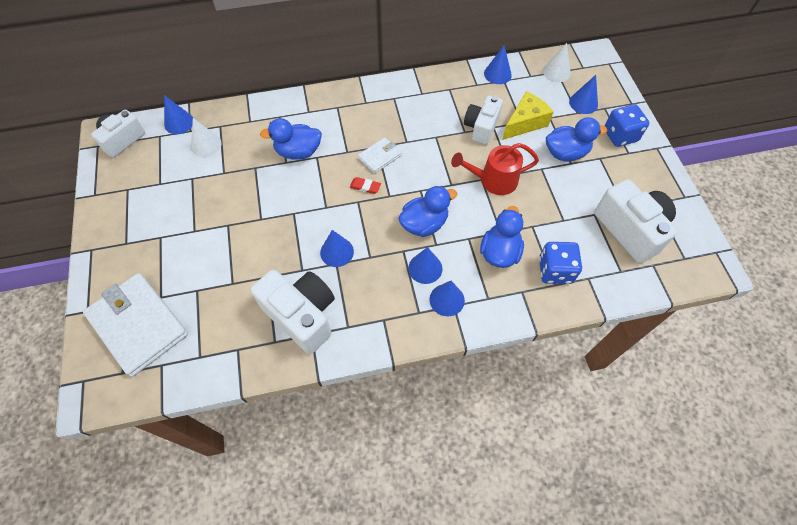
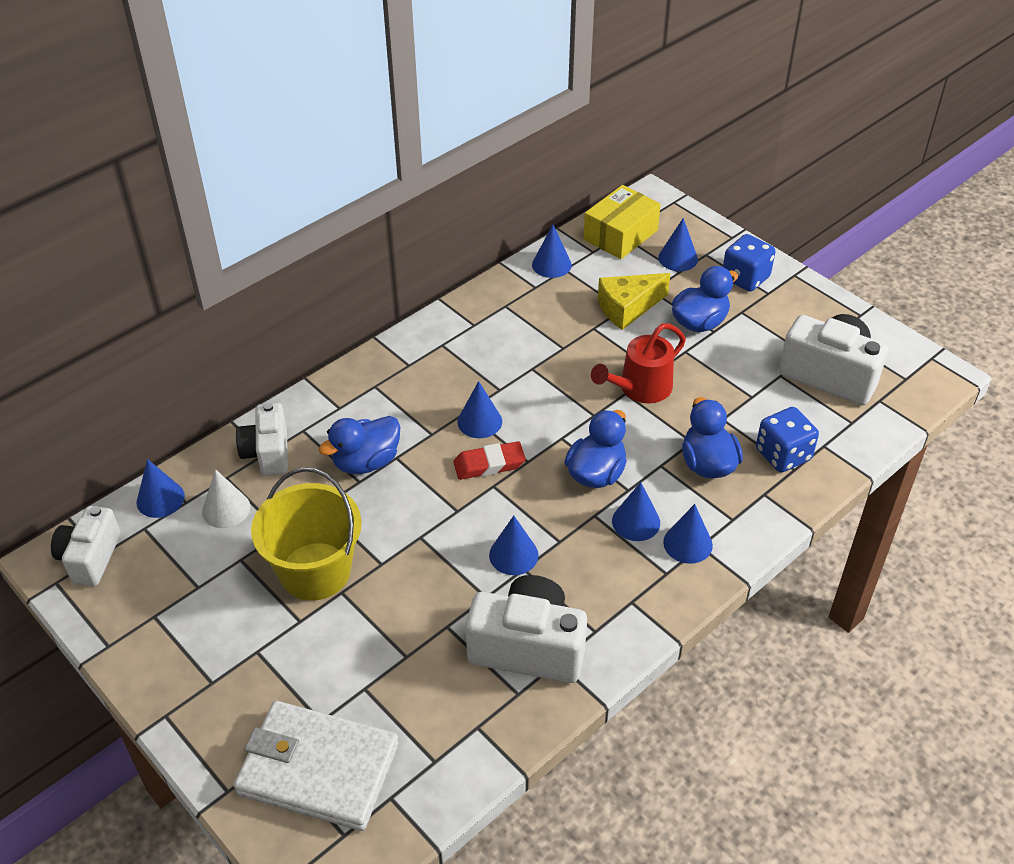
camera: 30 degrees left, 15 degrees down
red eraser [350,177,381,194] -> red eraser [453,441,526,480], size x1.55
white wallet [358,137,401,174] -> blue cone [457,381,502,438]
white camera [464,96,503,145] -> white camera moved to [236,402,288,476]
yellow cheese [502,91,553,140] -> yellow cheese turned 135 degrees counterclockwise [598,273,671,330]
white cone [543,43,571,82] -> yellow box [583,185,661,259]
none -> yellow bucket [251,467,362,601]

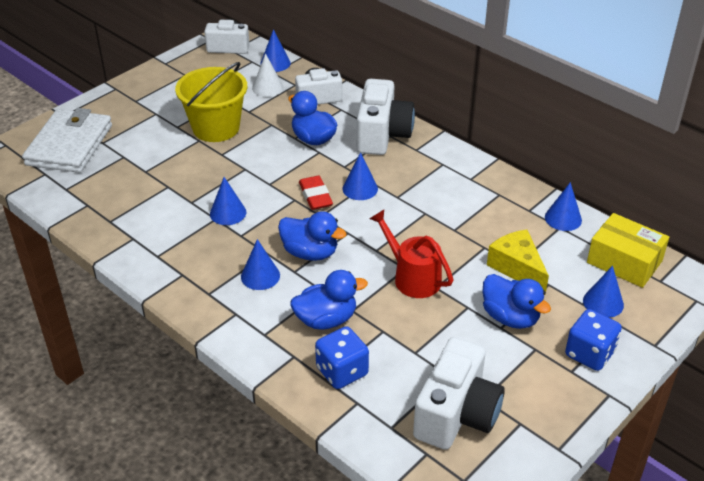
camera: 85 degrees right, 5 degrees down
white camera [465,575,587,683] -> white camera moved to [357,79,415,155]
blue cone [663,504,713,564] -> none

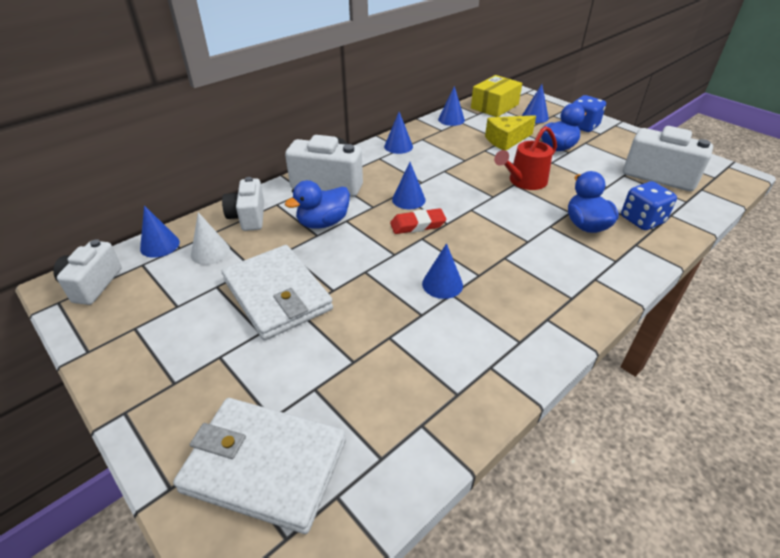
camera: 85 degrees left, 0 degrees up
yellow bucket [175,62,247,142] -> white wallet [222,245,333,340]
blue cone [241,239,280,290] -> blue cone moved to [384,112,413,154]
blue duck [278,211,347,261] -> none

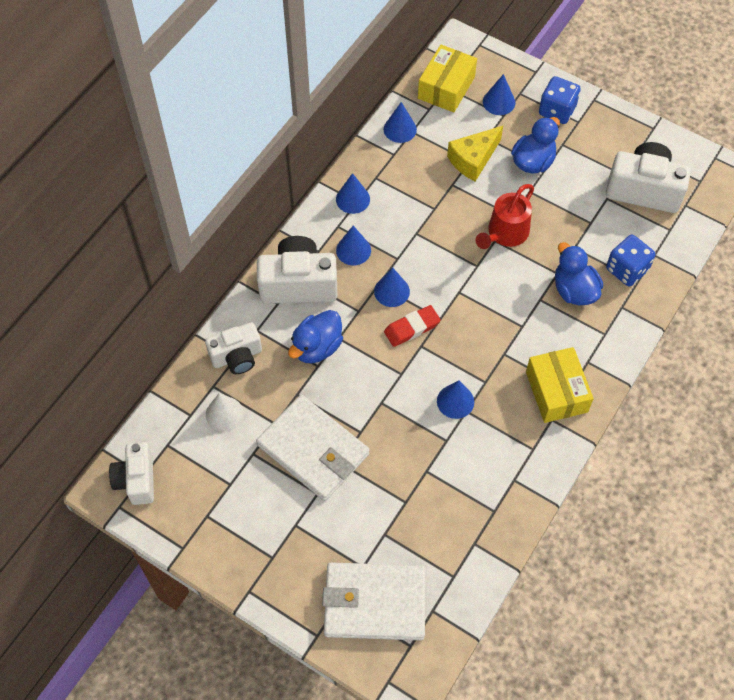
camera: 15 degrees left, 20 degrees up
blue cone [140,205,180,258] -> blue cone moved to [336,226,371,265]
white camera [222,177,264,231] -> white camera turned 90 degrees counterclockwise [205,322,262,374]
none -> yellow box [526,347,594,423]

